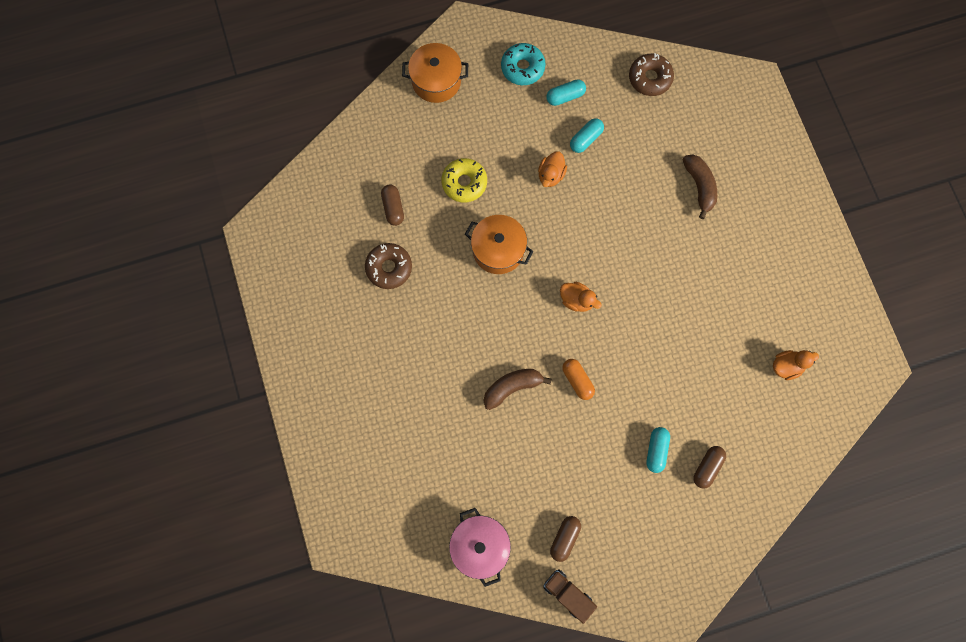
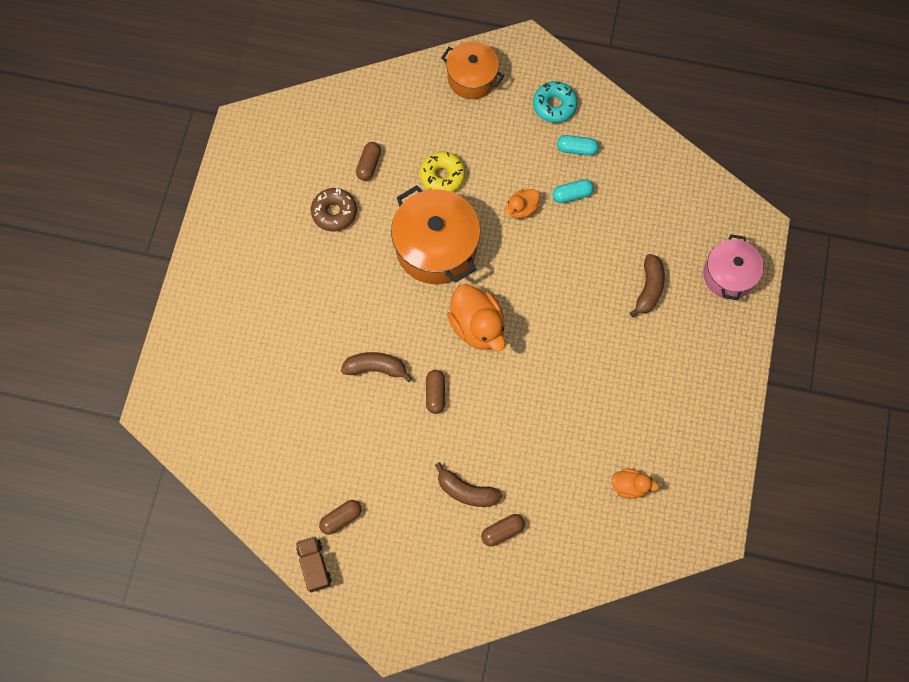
camera: 30 degrees right, 5 degrees down
pink pot [449,508,511,587] -> pink pot moved to [703,234,764,300]
orange pot [465,215,533,274] -> orange pot [391,185,481,284], size x1.58
orange duck [560,282,602,312] -> orange duck [447,284,505,352], size x1.83
orange capsule [562,359,595,400] -> brown capsule [426,370,445,414]
brown donut [629,53,674,96] -> none
turquoise capsule [646,427,670,473] -> brown banana [435,462,502,507]

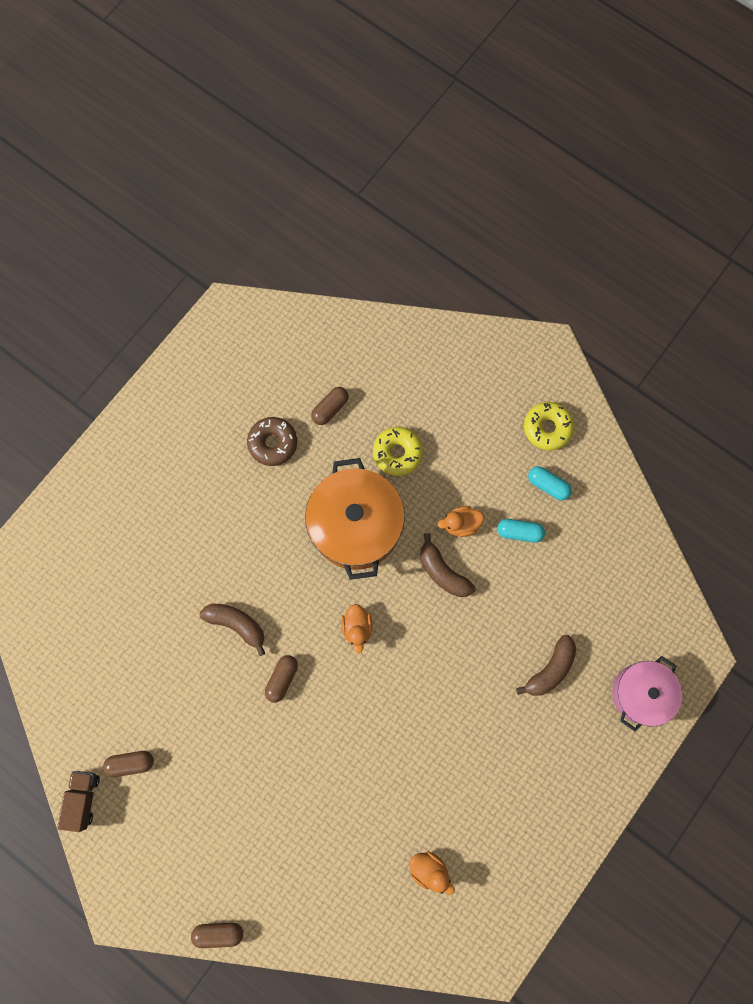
camera: 25 degrees right, 5 degrees up
brown banana [435,462,502,507] -> brown banana moved to [420,533,476,597]
orange pot [441,41,504,99] -> none
orange duck [447,284,505,352] -> orange duck [341,604,373,653], size x0.55
brown capsule [481,514,525,546] -> brown capsule moved to [191,923,243,948]
turquoise donut [533,81,578,123] -> yellow donut [524,402,574,450]

